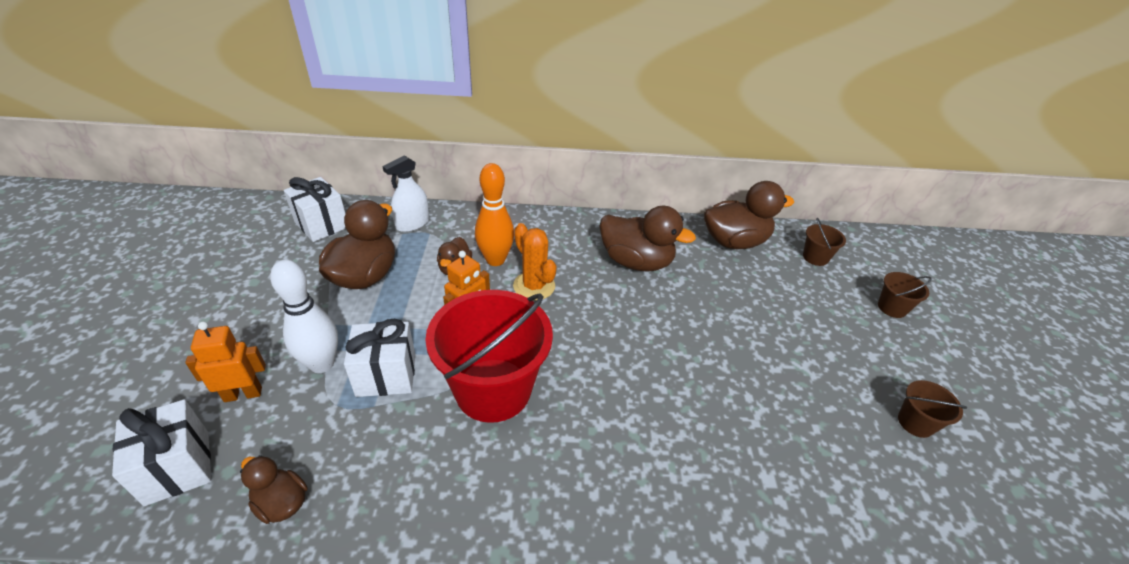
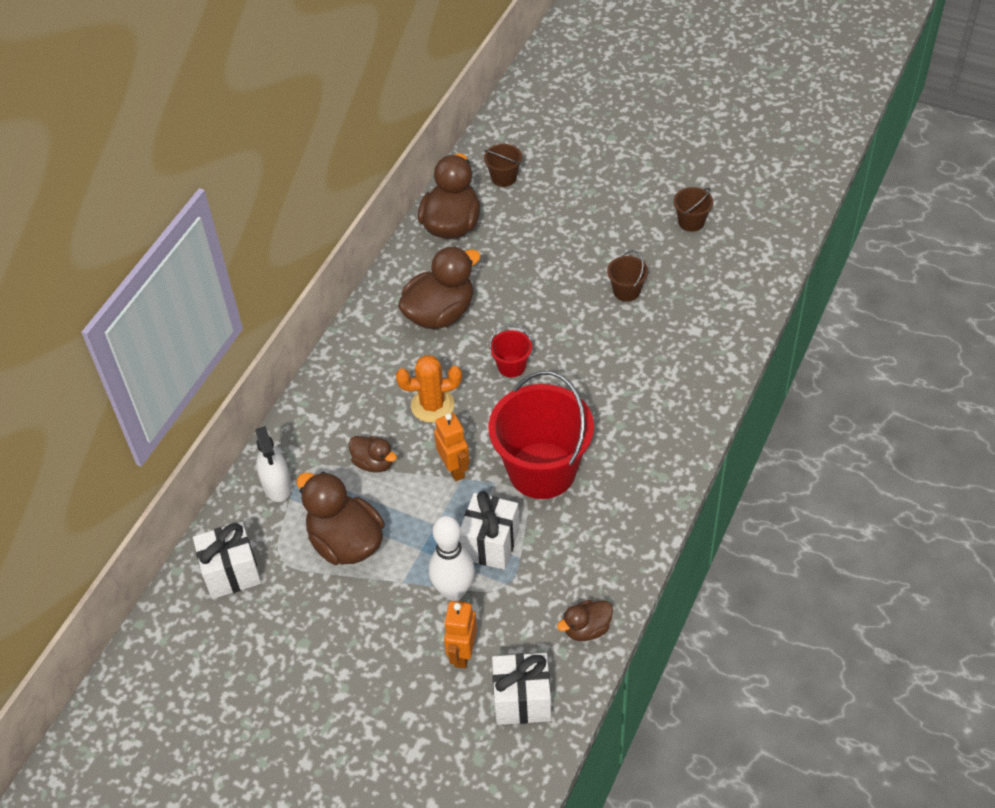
camera: 60 degrees left, 10 degrees up
orange bowling pin [475,163,514,266] -> none
brown bucket [878,272,932,318] -> brown bucket moved to [607,250,648,302]
none -> red bucket [489,324,532,378]

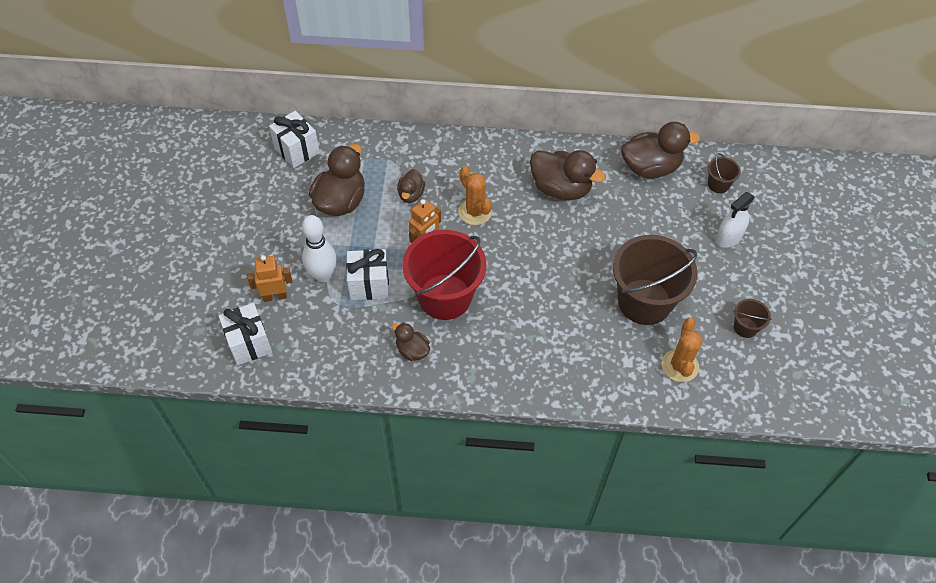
camera: 65 degrees right, 5 degrees up
white spray bottle [255,426,292,502] -> white spray bottle moved to [716,192,755,247]
red bucket [489,324,532,378] -> none
brown duck [557,600,613,641] -> brown duck moved to [391,323,430,361]
brown bucket [607,250,648,302] -> brown bucket [613,235,698,325], size x2.29
none -> orange cactus [662,318,703,382]

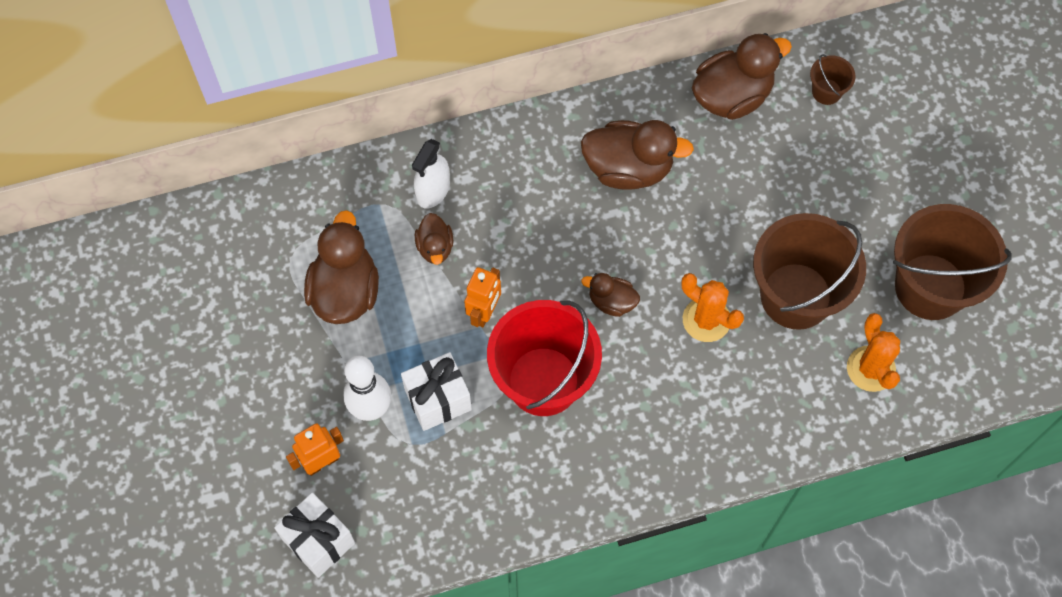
camera: 20 degrees left, 10 degrees up
white gift [269,111,320,168] -> none
brown duck [391,323,430,361] -> brown duck moved to [581,273,640,317]
orange cactus [458,166,492,225] -> orange cactus moved to [682,273,744,342]
white spray bottle [716,192,755,247] -> white spray bottle moved to [412,139,450,208]
brown bucket [734,299,771,338] -> brown bucket [893,204,1011,320], size x2.29

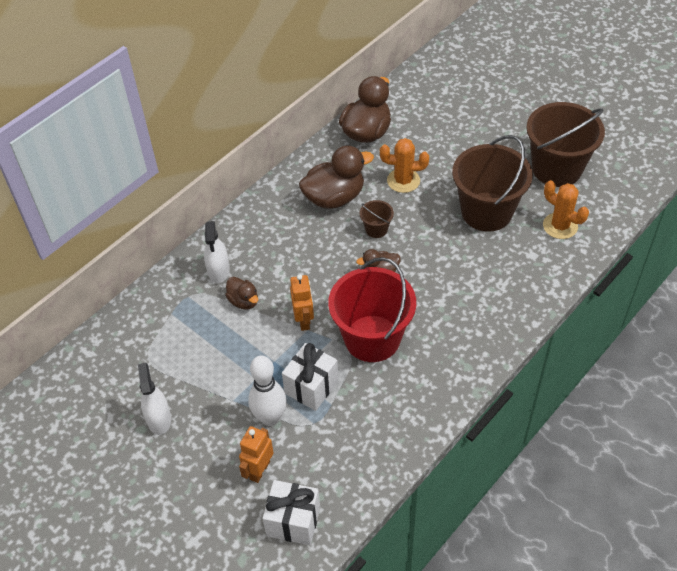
camera: 30 degrees left, 15 degrees down
brown duck [304,210,379,324] -> none
orange cactus [682,273,744,342] -> orange cactus moved to [380,138,429,193]
brown bucket [810,54,855,105] -> brown bucket moved to [360,200,394,238]
none -> white spray bottle [138,363,171,435]

